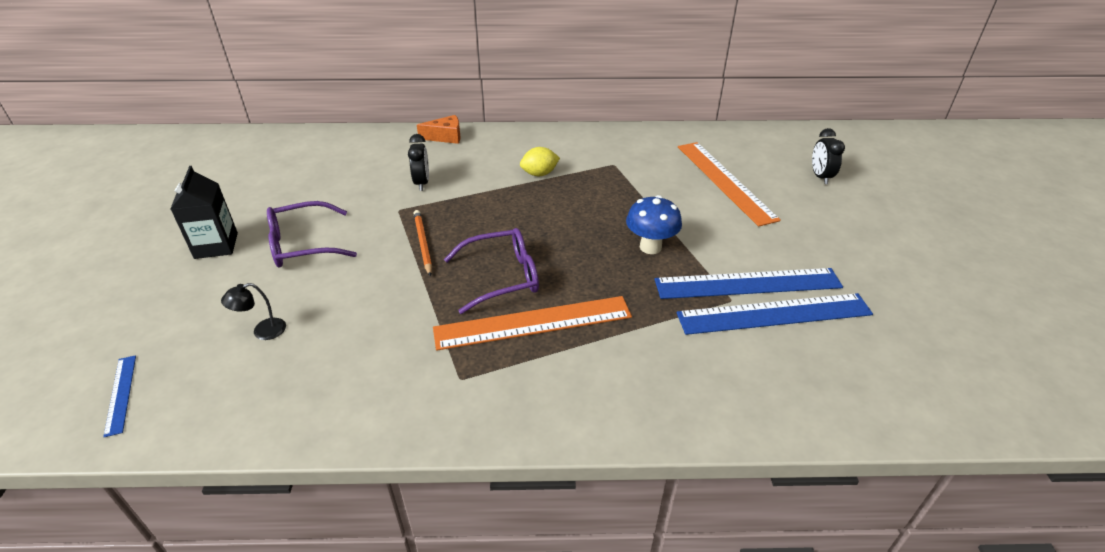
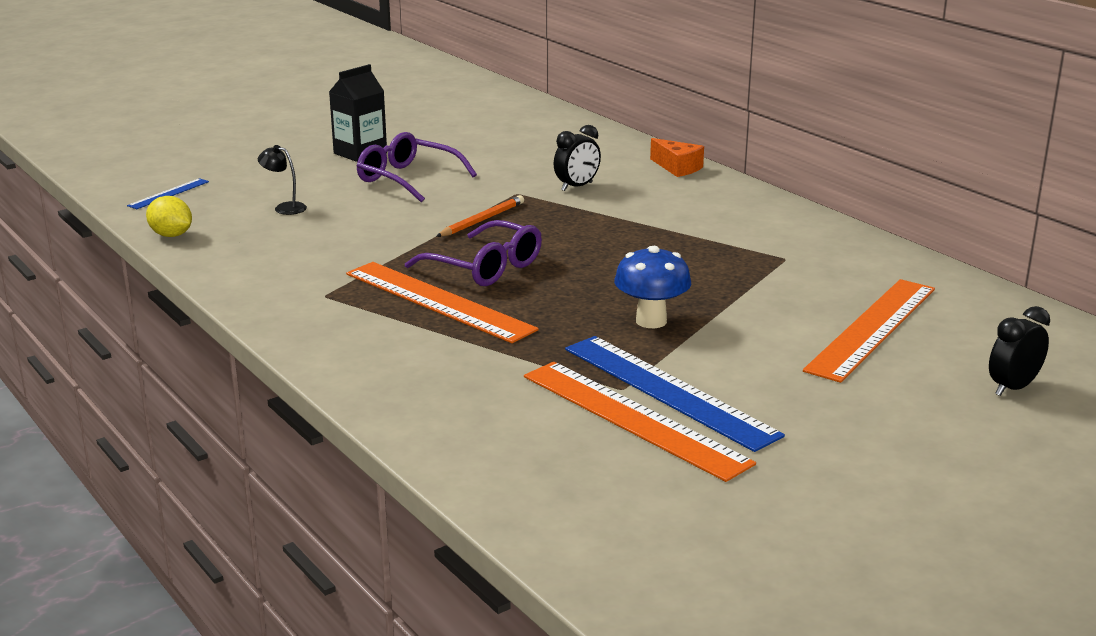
camera: 55 degrees right, 15 degrees down
yellow lemon [520,147,560,176] -> yellow lemon moved to [146,196,192,237]
blue ruler [677,293,873,335] -> orange ruler [524,362,756,482]

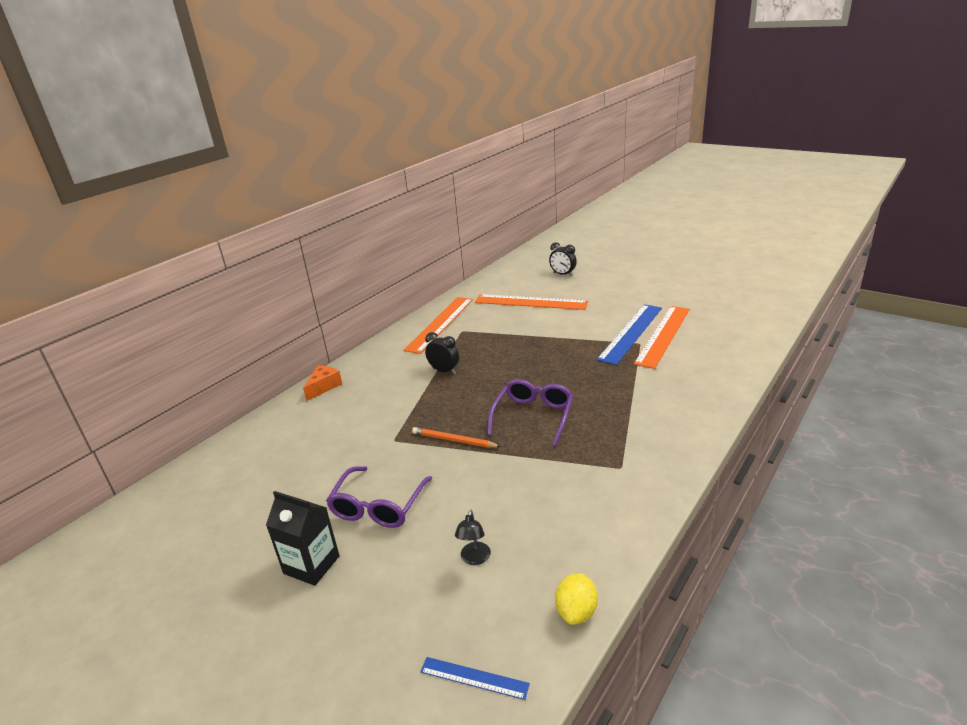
camera: 105 degrees left, 5 degrees up
orange ruler [346,262,539,343] -> orange ruler moved to [403,297,473,354]
black clock [554,125,601,191] -> black clock moved to [425,332,459,374]
blue mushroom [614,246,691,328] -> none

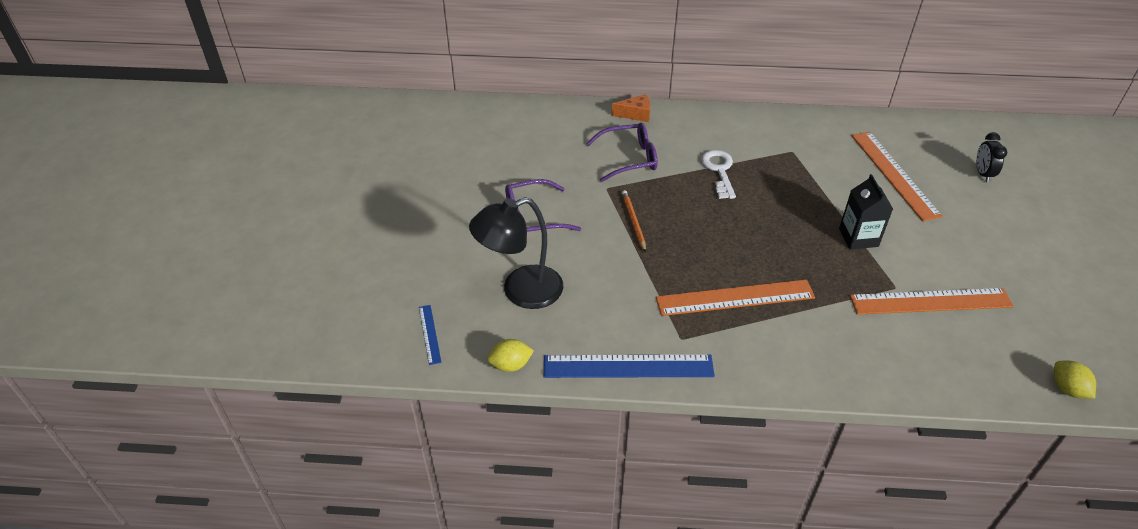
camera: 55 degrees right, 15 degrees up
black carton [266,491,340,586] -> black carton moved to [839,174,893,249]
orange ruler [403,297,473,354] -> orange ruler moved to [656,279,815,316]
black clock [425,332,459,374] -> white key [701,150,736,199]
black lamp [455,510,491,565] -> black lamp [469,197,563,309], size x2.46
purple glasses [487,379,573,447] -> purple glasses moved to [586,123,658,182]
blue ruler [597,304,662,365] -> blue ruler moved to [544,355,715,378]
none -> yellow lemon [1054,361,1096,399]

